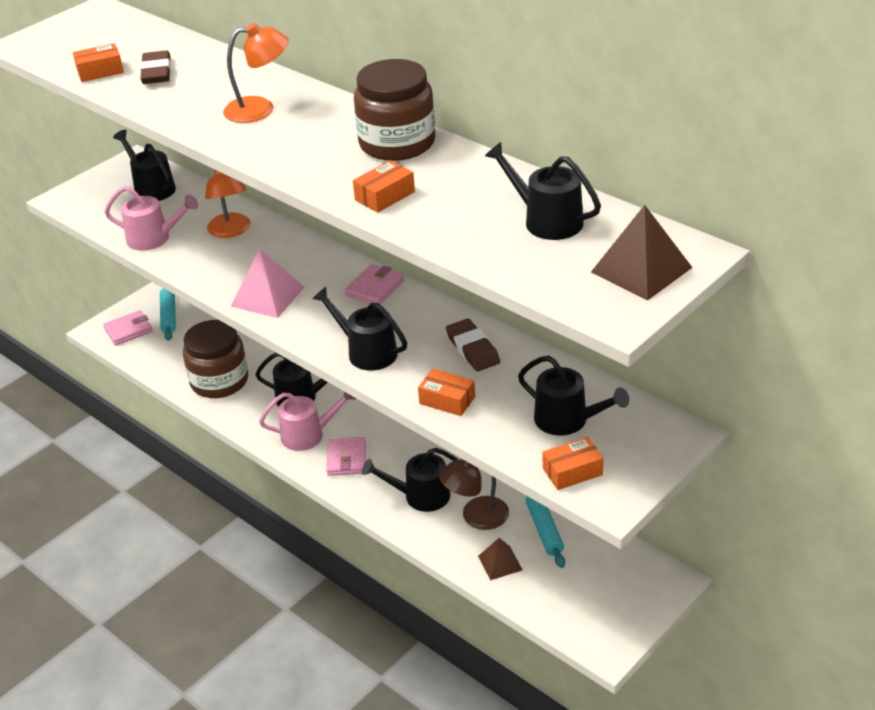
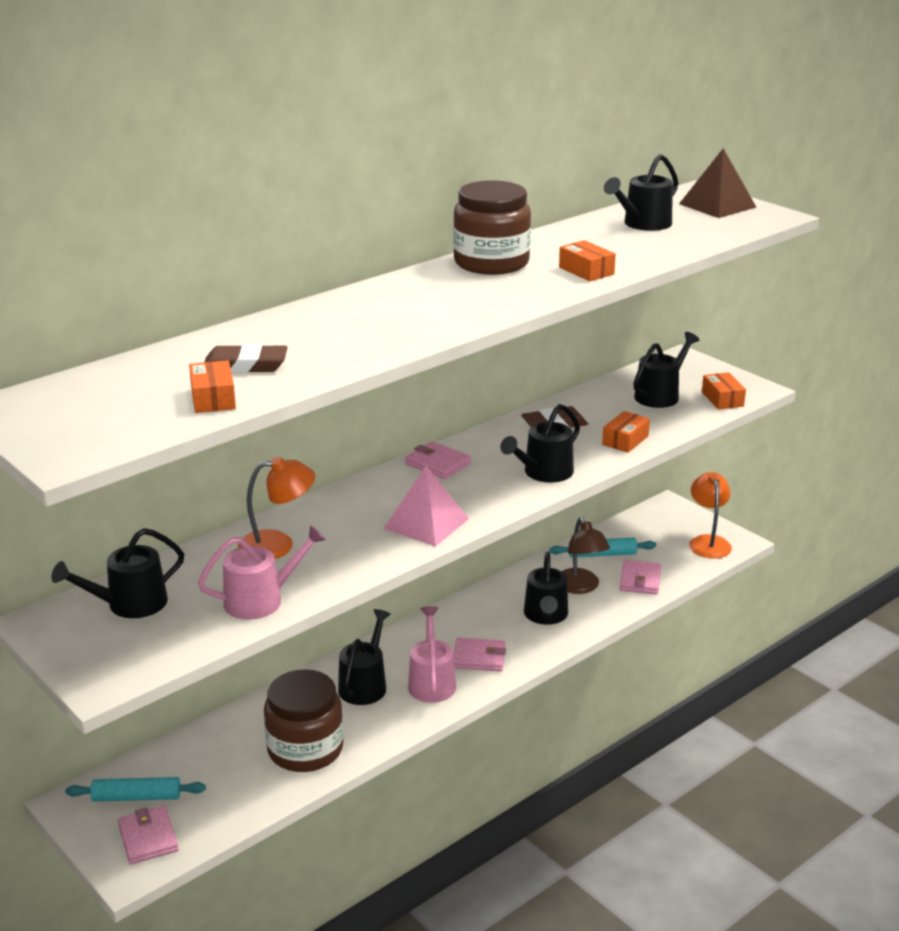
camera: 85 degrees left, 10 degrees down
pink watering can [105,186,198,251] -> pink watering can turned 45 degrees clockwise [198,525,326,620]
orange lamp [223,23,289,123] -> orange lamp moved to [689,472,732,559]
brown pyramid [478,538,523,580] -> pink wallet [620,560,661,595]

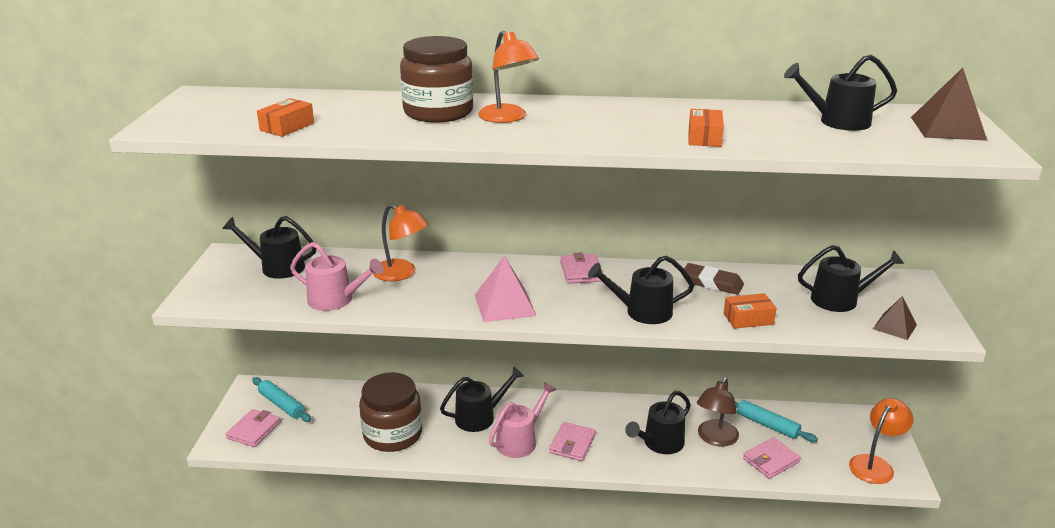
camera: 45 degrees right, 0 degrees up
brown eraser [205,344,288,373] -> none
brown jar [453,180,531,275] -> brown jar moved to [400,36,473,123]
pink wallet [454,637,506,671] -> pink wallet turned 60 degrees clockwise [549,422,596,461]
orange box [702,372,746,410] -> brown pyramid [873,296,917,340]
none -> orange lamp [478,31,539,123]

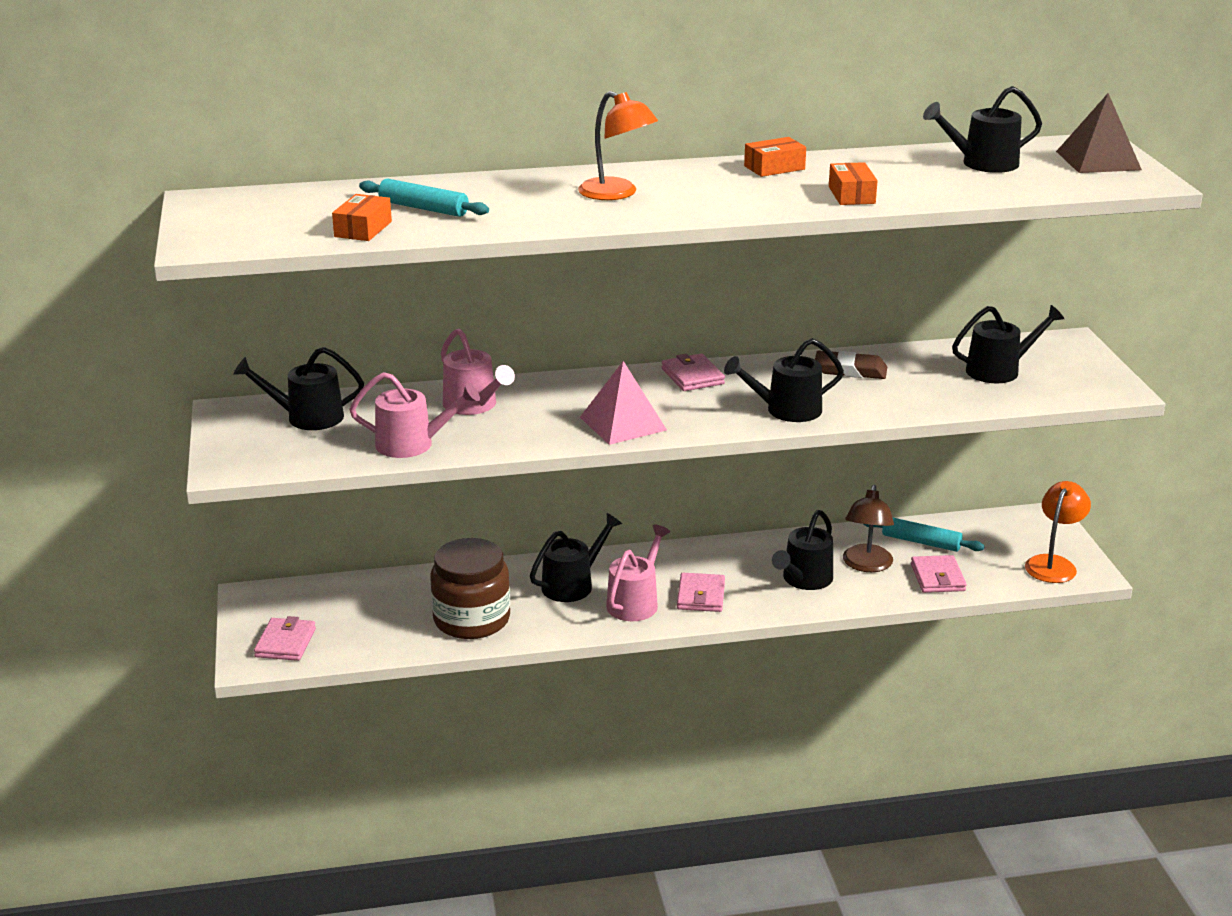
camera: 15 degrees left, 0 degrees up
turquoise rolling pin [252,377,311,422] -> turquoise rolling pin moved to [359,179,489,217]
orange lamp [373,204,428,282] -> pink watering can [441,328,515,415]
brown jar [400,36,473,123] -> none
orange box [724,293,777,329] -> orange box moved to [744,137,806,177]
pink wallet [743,437,801,479] -> pink wallet turned 45 degrees counterclockwise [911,555,966,593]
brown pyramid [873,296,917,340] -> none

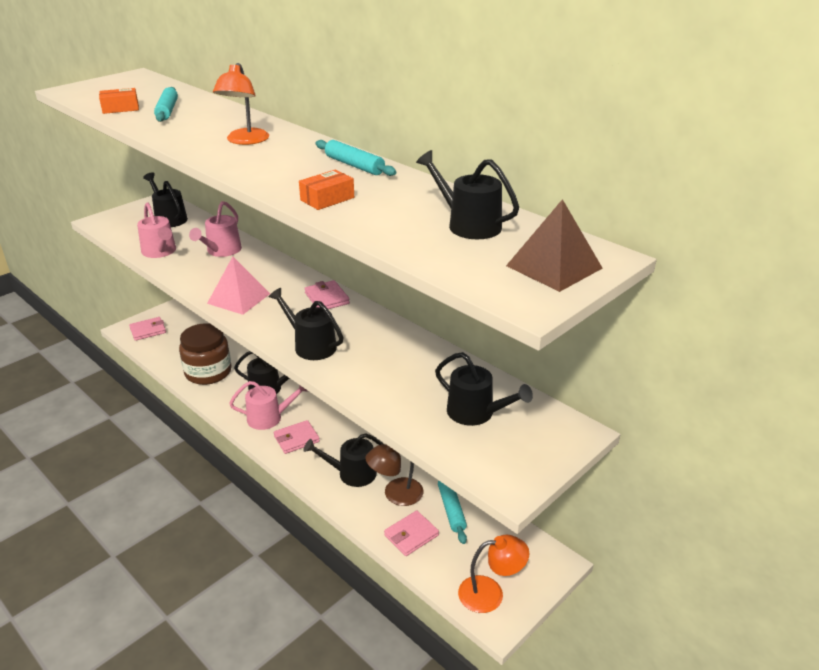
camera: 55 degrees right, 5 degrees up
pink wallet [662,354,725,391] -> pink wallet turned 60 degrees counterclockwise [305,280,350,309]
orange box [744,137,806,177] -> turquoise rolling pin [316,140,396,176]
brown eraser [815,350,887,379] -> none

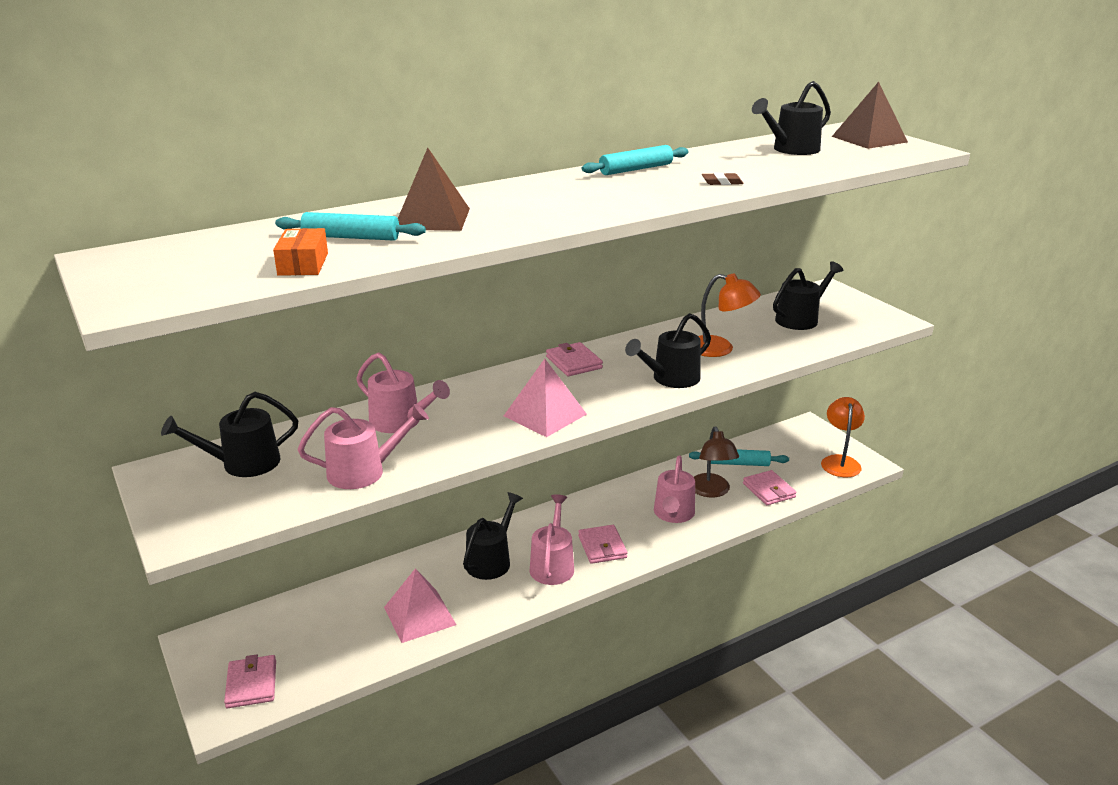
camera: 75 degrees left, 5 degrees down
brown jar [179,323,232,385] -> pink pyramid [384,568,456,643]
orange lamp [213,63,269,145] -> orange lamp moved to [698,273,761,357]
orange box [299,170,354,210] -> brown eraser [702,173,744,185]
black watering can [303,433,383,487] -> pink watering can [654,455,695,523]
pink wallet [305,280,350,309] -> pink wallet turned 75 degrees clockwise [546,342,603,376]
none -> brown pyramid [398,148,470,231]

